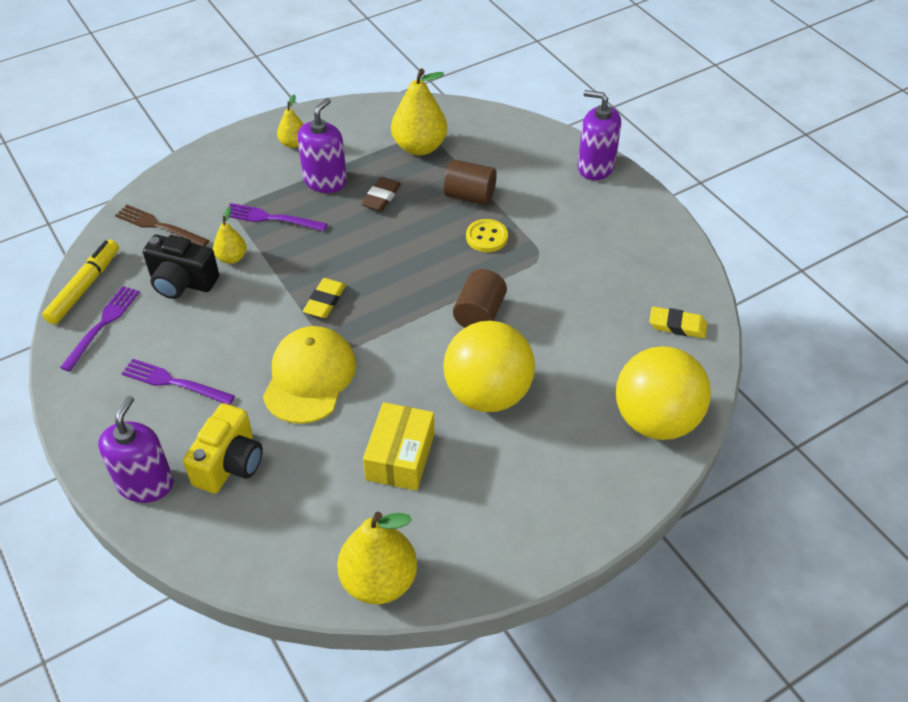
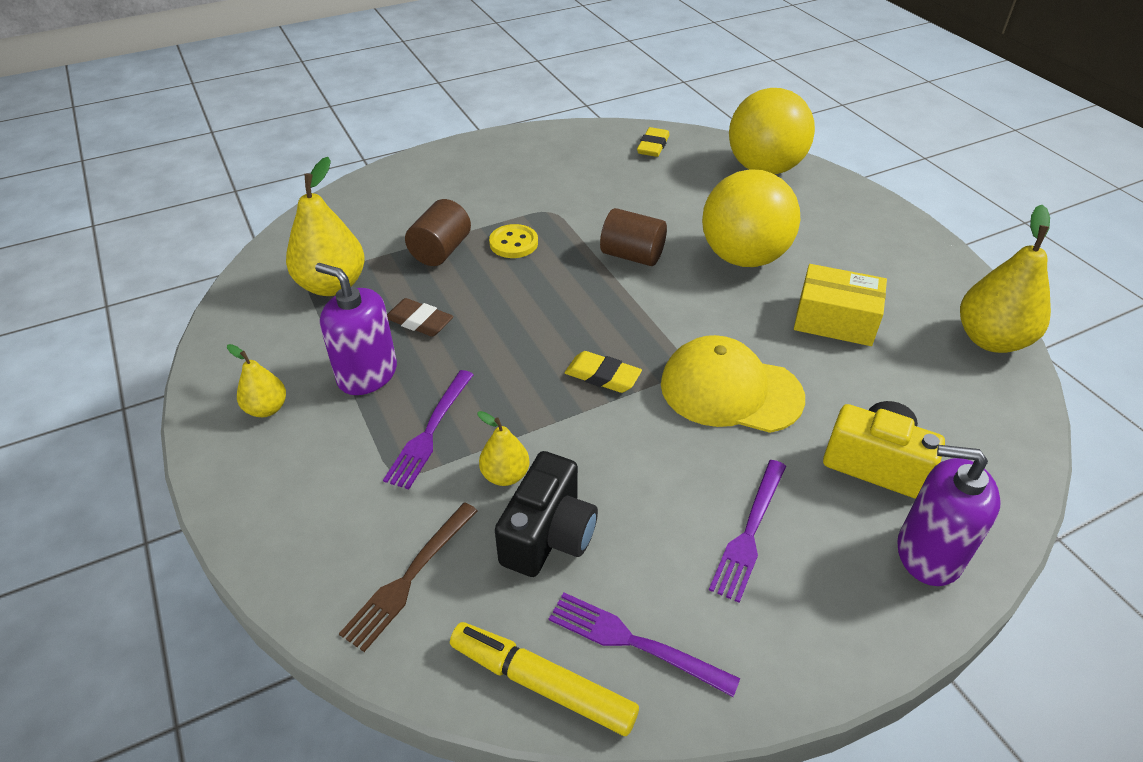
camera: 85 degrees left, 5 degrees down
purple soap dispenser [578,90,621,180] -> none

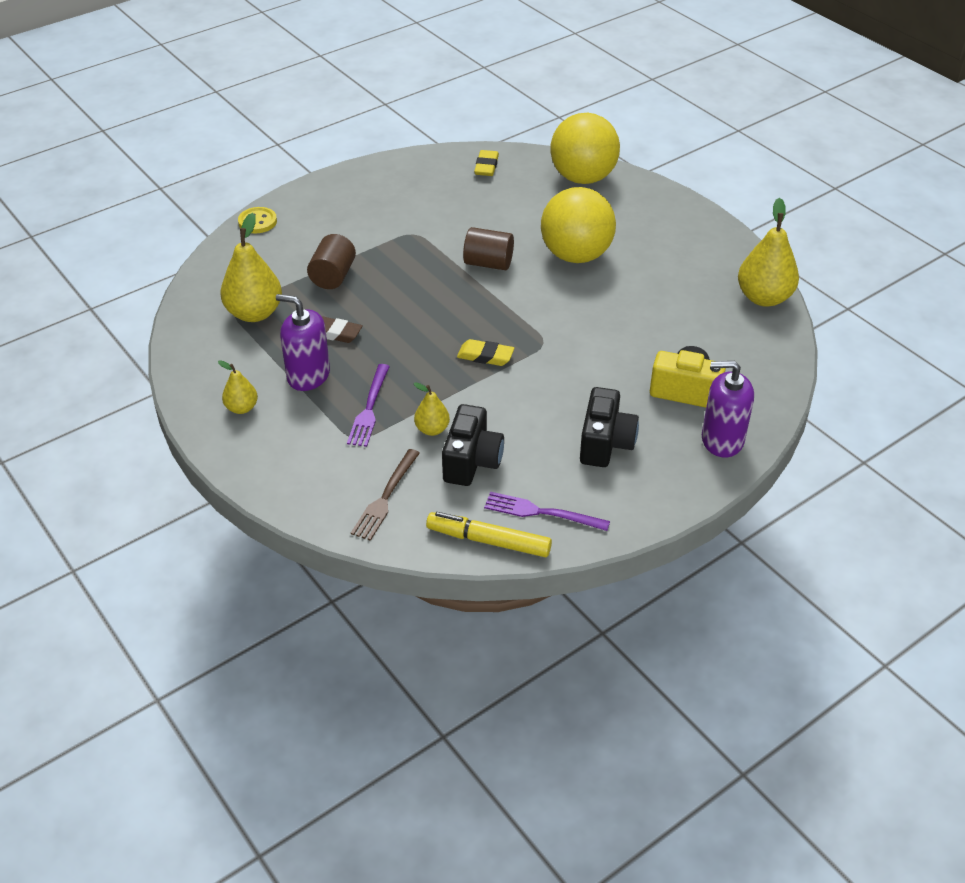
camera: 10 degrees left, 0 degrees up
yellow button [489,224,538,258] -> yellow button moved to [238,207,277,233]
yellow cap [661,335,805,433] -> none
purple fork [709,460,786,603] -> black camera [580,387,639,467]
yellow box [794,264,887,346] -> none

